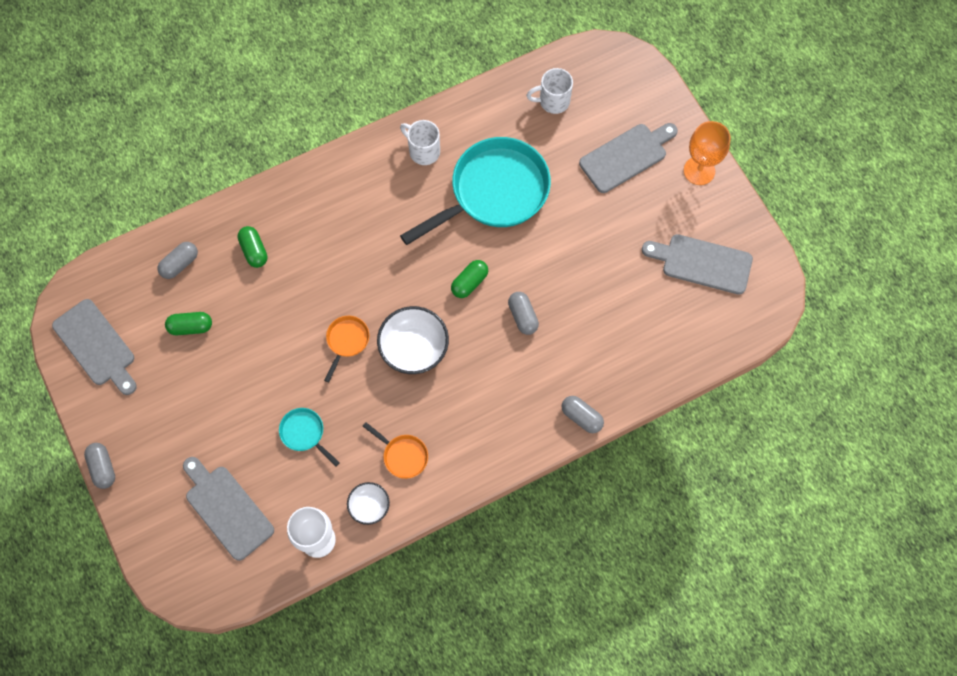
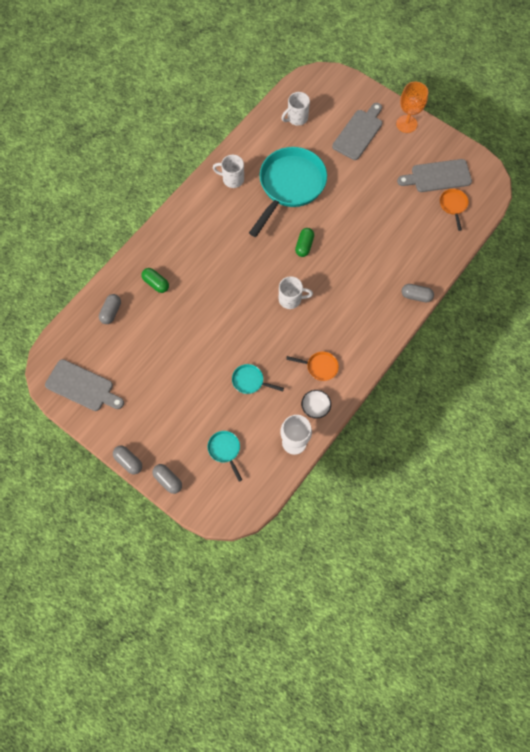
camera: 25 degrees left, 0 degrees up
green capsule [165,312,212,335] -> none
grey cutting board [183,457,274,561] -> turquoise pan [208,431,242,482]
orange pan [324,316,369,382] -> orange pan moved to [440,189,469,231]
white bowl [377,306,449,374] -> white mug [279,276,313,309]
grey capsule [508,292,539,335] -> grey capsule moved to [152,464,182,494]

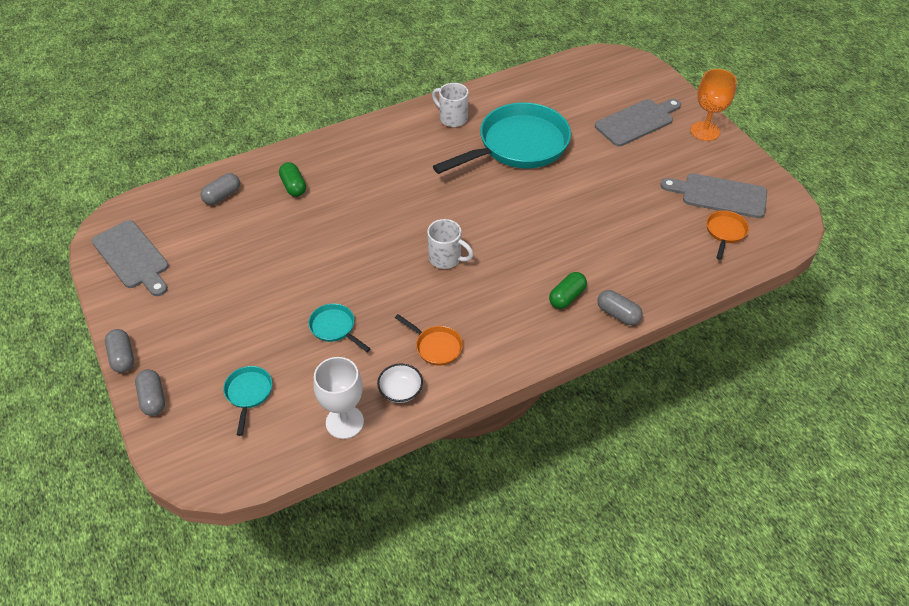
camera: 25 degrees right, 20 degrees down
white mug [281,92,310,126] -> none
green capsule [295,228,314,257] -> green capsule moved to [549,272,587,309]

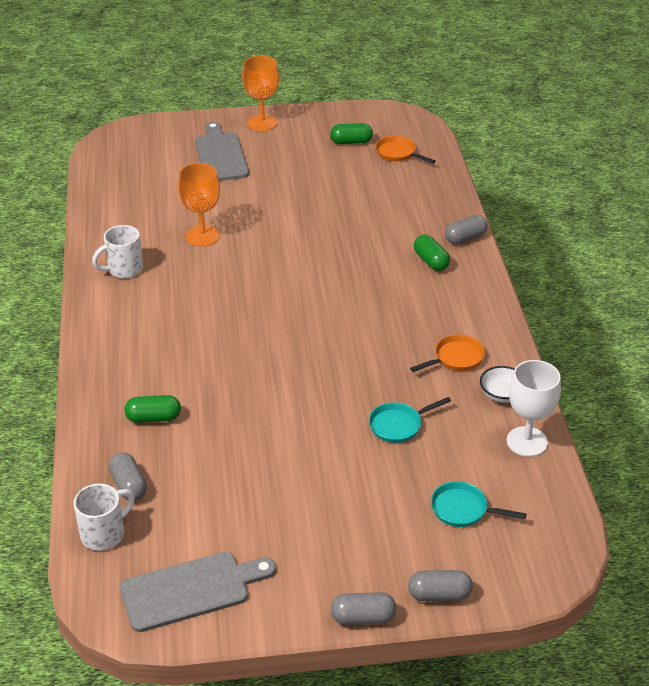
camera: 70 degrees left, 10 degrees down
white mug [427,219,474,269] -> white mug moved to [73,484,135,551]
turquoise pan [433,103,571,174] -> orange goblet [178,163,220,247]
grey cutting board [660,173,767,218] -> green capsule [330,123,373,144]

